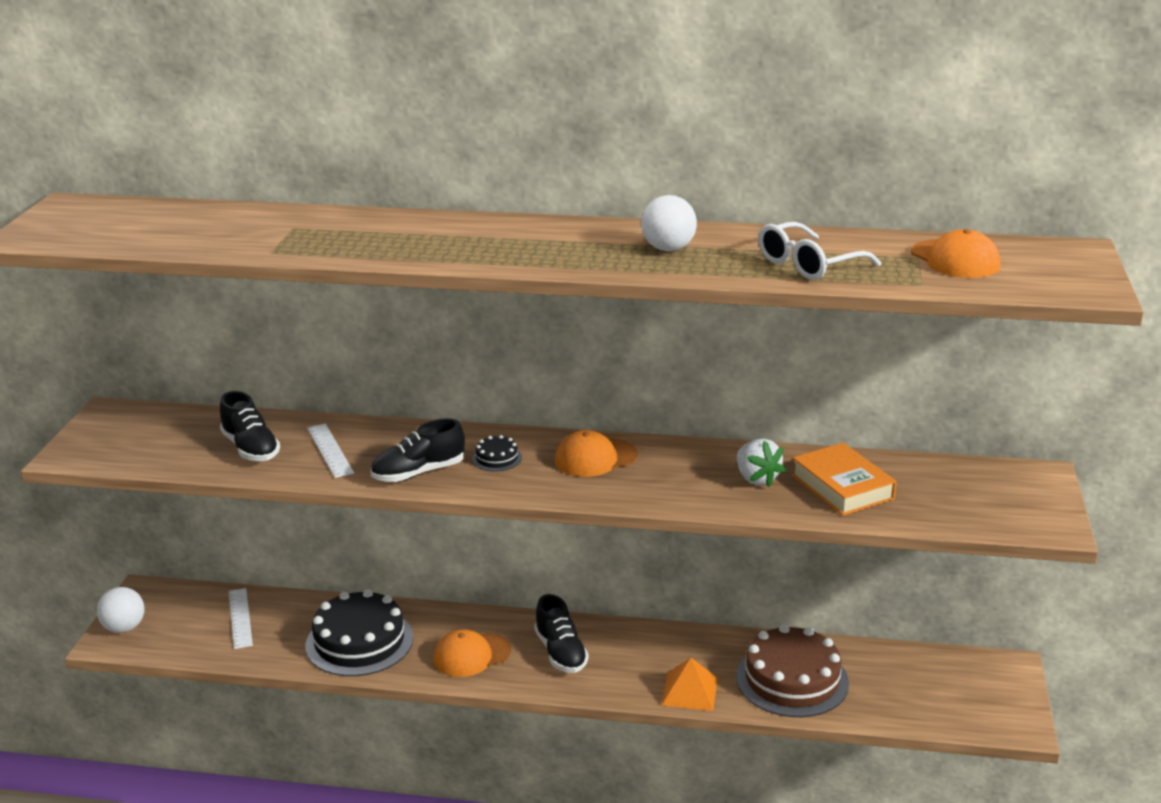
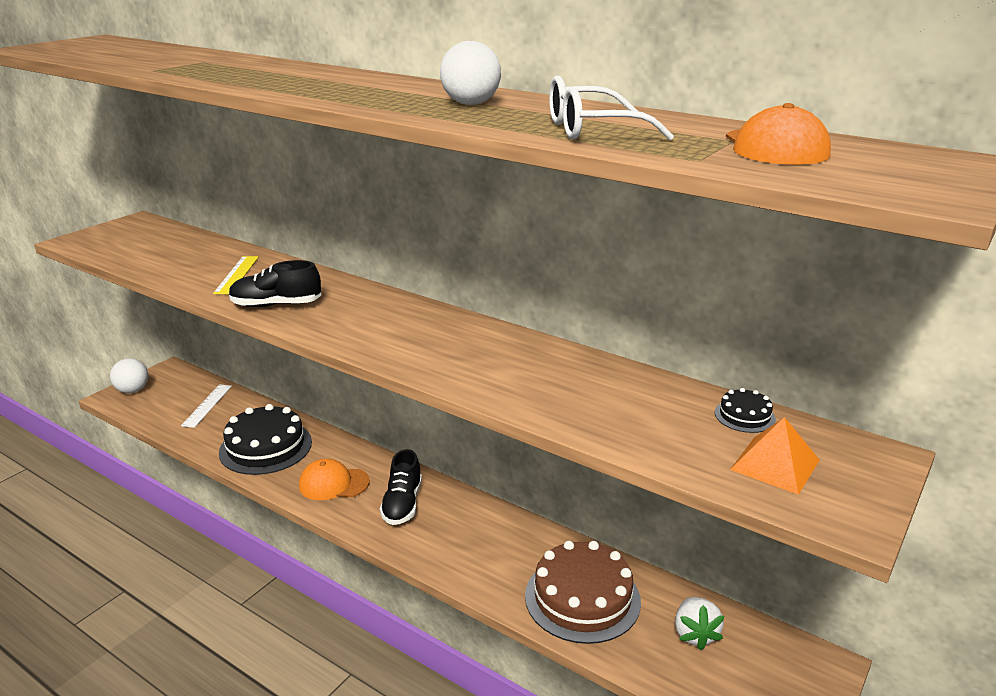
camera: 25 degrees right, 0 degrees up
black shoe [220,391,280,461] -> none
white ruler [307,424,354,478] -> yellow ruler [213,256,259,294]
black cake [472,435,522,472] -> black cake moved to [715,388,776,433]
orange cap [555,430,638,477] -> none
orange pyramid [661,658,718,711] -> orange pyramid moved to [730,417,819,495]
white strawberry [737,439,786,487] -> white strawberry moved to [675,597,724,651]
orange book [792,443,897,516] -> none

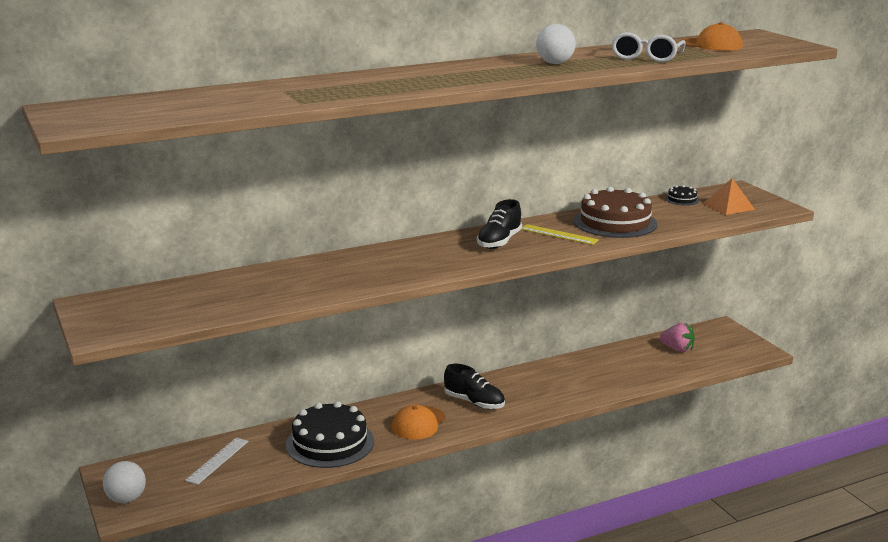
camera: 60 degrees left, 5 degrees down
white ruler [181,384,232,428] -> white ruler turned 75 degrees clockwise [185,438,249,485]
yellow ruler [213,256,259,294] -> yellow ruler moved to [521,224,599,245]
black shoe [229,260,321,307] -> black shoe moved to [477,199,522,249]
brown cake [525,541,641,644] -> brown cake moved to [574,186,658,238]
white strawberry [675,597,724,651] -> pink strawberry [660,323,695,352]

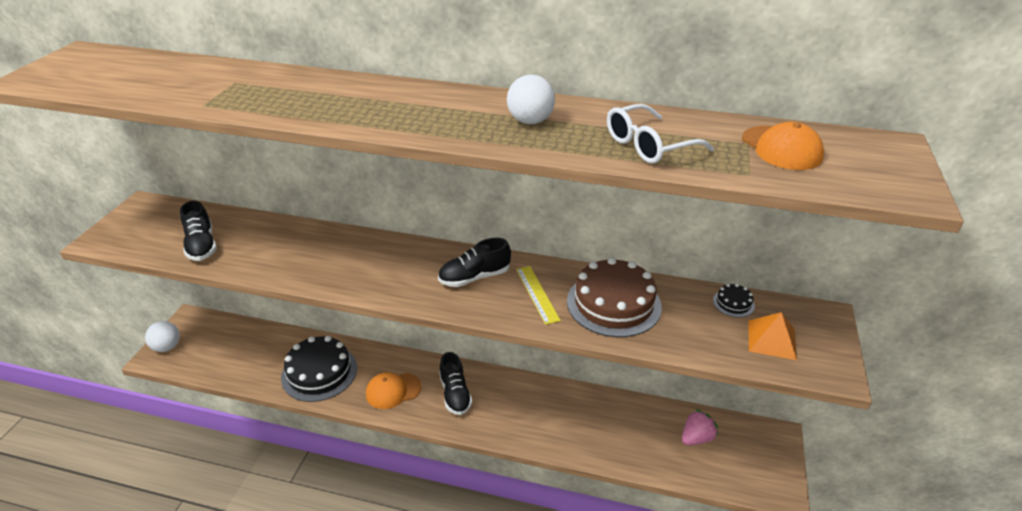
camera: 40 degrees right, 15 degrees up
white ruler [185,438,249,485] -> none
pink strawberry [660,323,695,352] -> pink strawberry turned 105 degrees counterclockwise [682,409,718,445]
none -> black shoe [180,201,217,261]

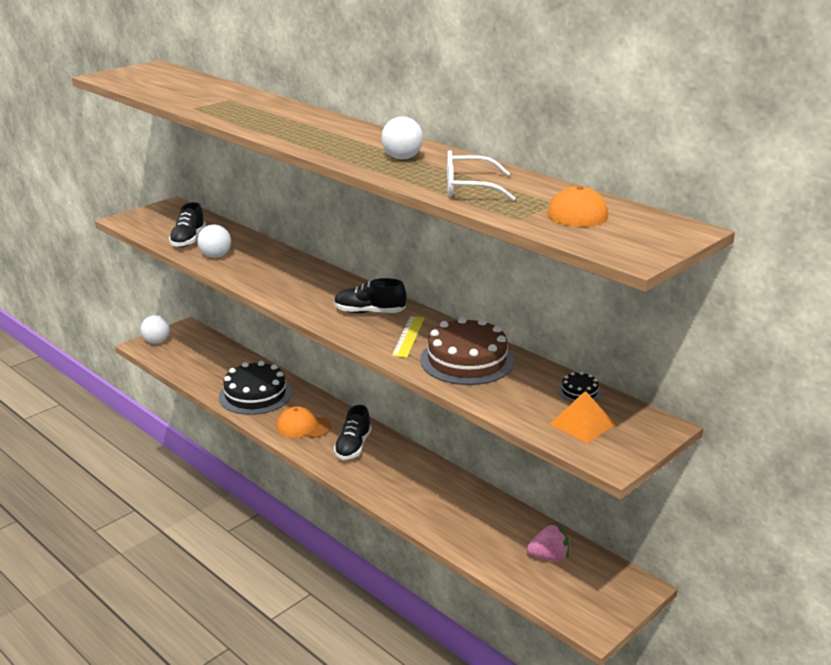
camera: 30 degrees right, 10 degrees down
none -> white ball [197,224,231,258]

